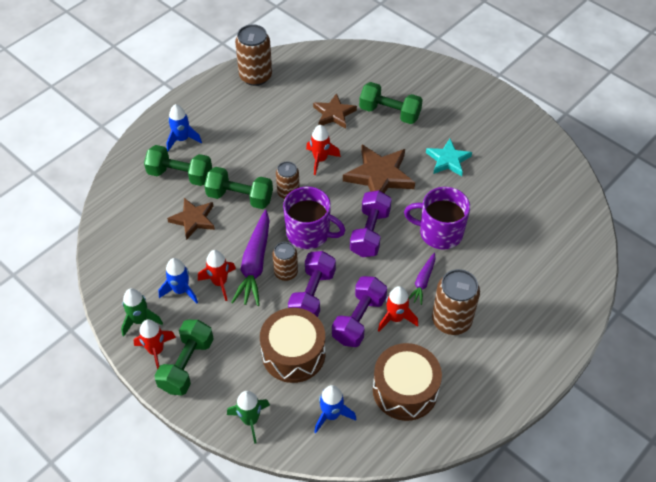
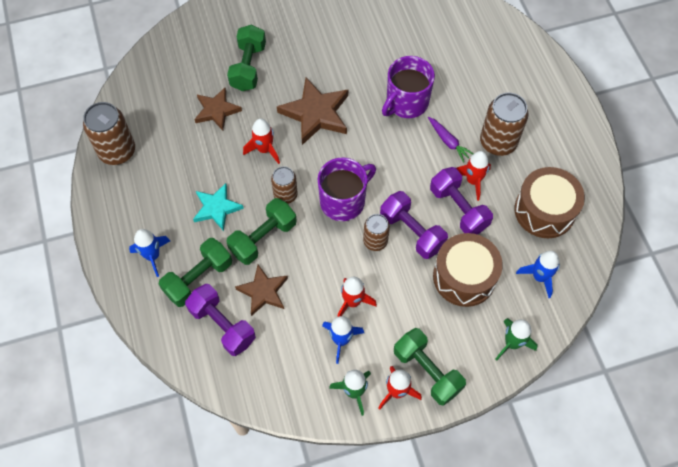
camera: 60 degrees left, 10 degrees up
purple carrot [231,210,270,306] -> none
purple dumbbell [350,190,392,257] -> purple dumbbell moved to [185,284,256,356]
green dumbbell [359,82,423,124] -> green dumbbell turned 45 degrees counterclockwise [227,24,266,91]
turquoise star [426,139,472,176] -> turquoise star moved to [193,183,244,231]

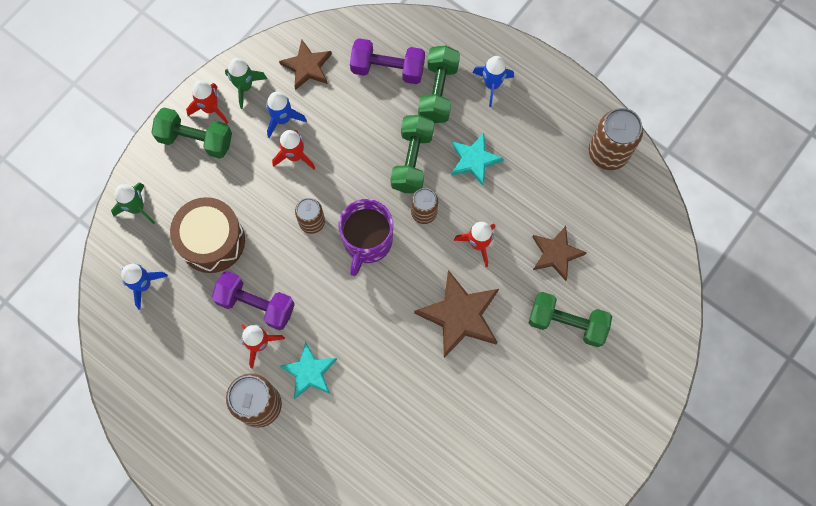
camera: 145 degrees right, 10 degrees up
green dumbbell [227,24,266,91] -> green dumbbell turned 45 degrees counterclockwise [528,292,612,347]
brown star [235,265,288,316] -> brown star moved to [279,39,332,90]
purple dumbbell [380,191,448,259] -> none
purple mug [382,56,435,118] -> none
purple carrot [428,117,473,163] -> turquoise star [279,341,337,399]
brown drum [515,167,585,238] -> none

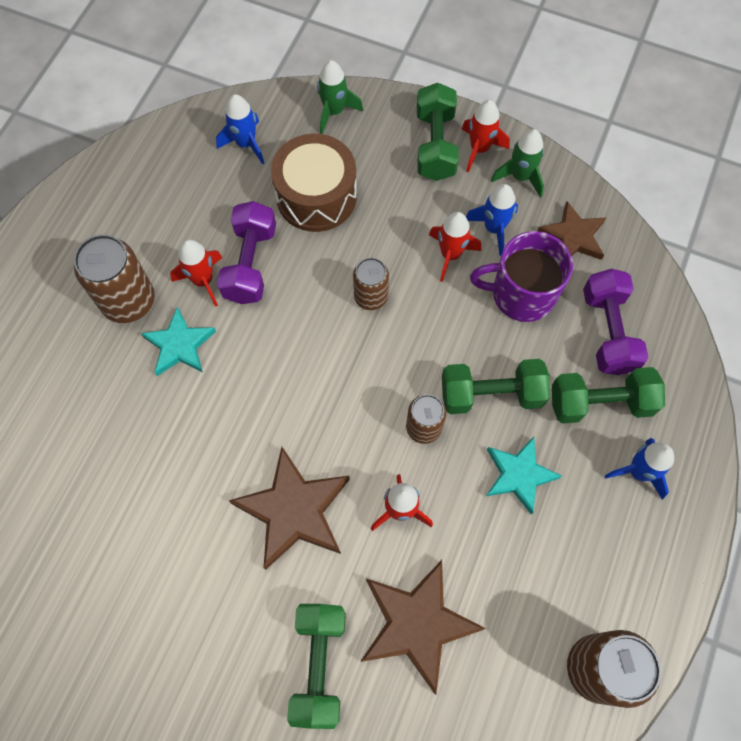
camera: 75 degrees right, 5 degrees down
purple mug [339,199,393,276] -> purple mug moved to [470,231,573,322]
brown star [532,226,587,281] -> brown star [360,560,486,694], size x1.54

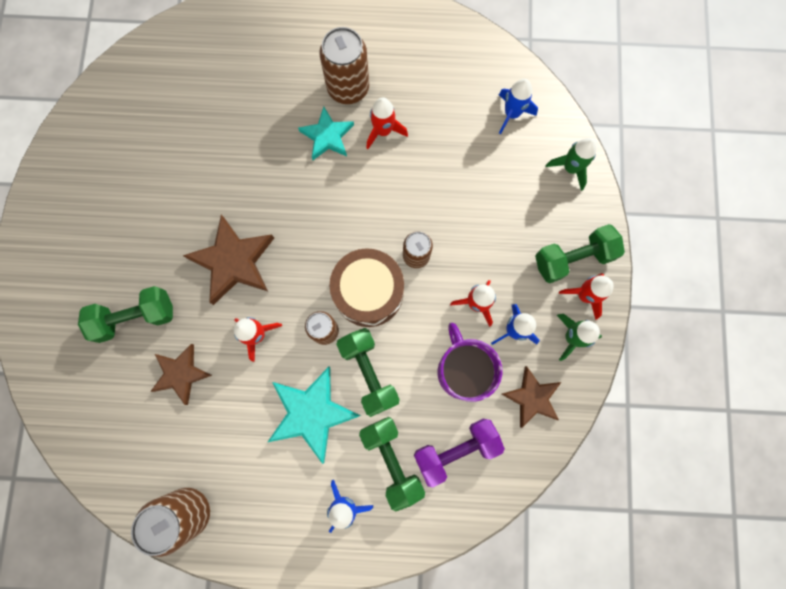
camera: 70 degrees right, 10 degrees up
purple dumbbell [217,201,276,304] -> none
brown drum [271,134,357,232] -> brown drum moved to [329,248,404,327]
brown star [360,560,486,694] -> brown star [150,344,212,405], size x0.65
turquoise star [486,437,562,515] -> turquoise star [268,367,361,464], size x1.54

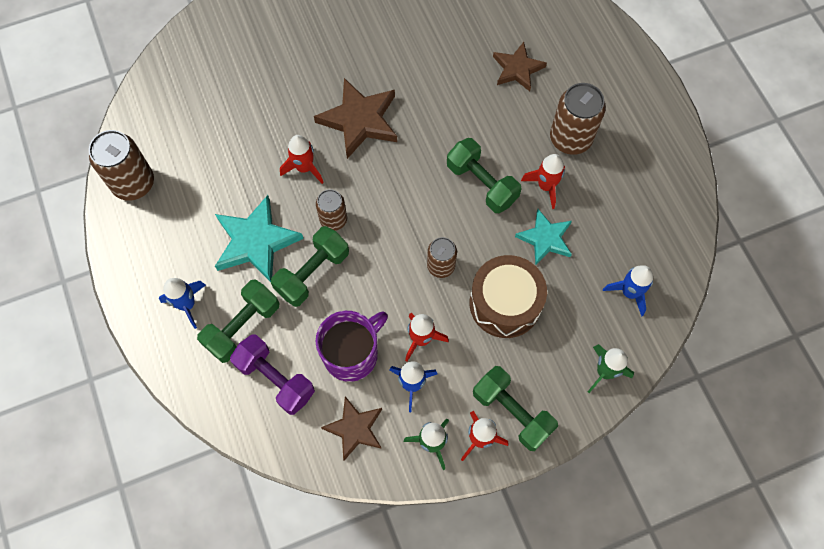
camera: 65 degrees right, 10 degrees down
green dumbbell [78,286,173,343] -> green dumbbell moved to [447,138,521,213]
brown star [150,344,212,405] -> brown star moved to [493,42,547,92]
turquoise star [298,107,354,160] -> turquoise star moved to [515,209,572,265]
brown drum [329,248,404,327] -> brown drum moved to [470,255,547,338]

